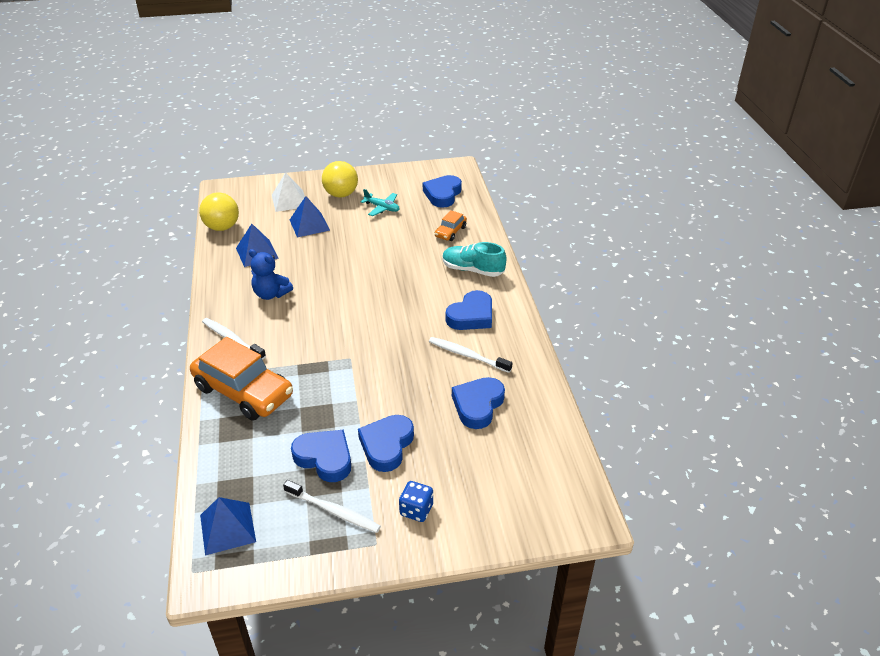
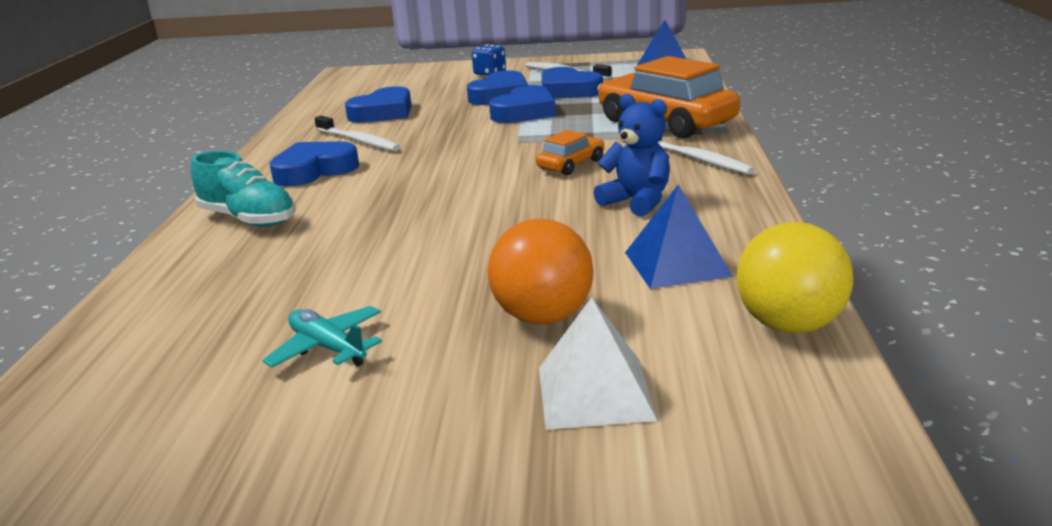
camera: 165 degrees left, 15 degrees down
blue pyramid [290,196,330,237] -> orange ball [488,219,593,324]
yellow ball [322,161,358,198] -> none
blue heart [423,175,462,208] -> blue heart moved to [489,85,556,123]
orange car [435,210,467,241] -> orange car moved to [536,130,604,175]

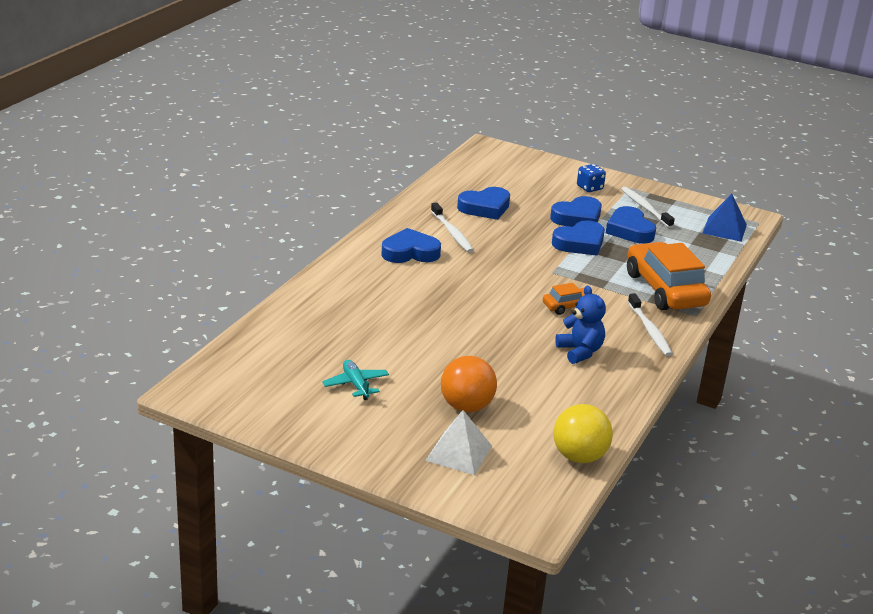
camera: 20 degrees right, 5 degrees up
turquoise shoe [191,151,296,227] -> none
blue pyramid [625,184,733,289] -> none

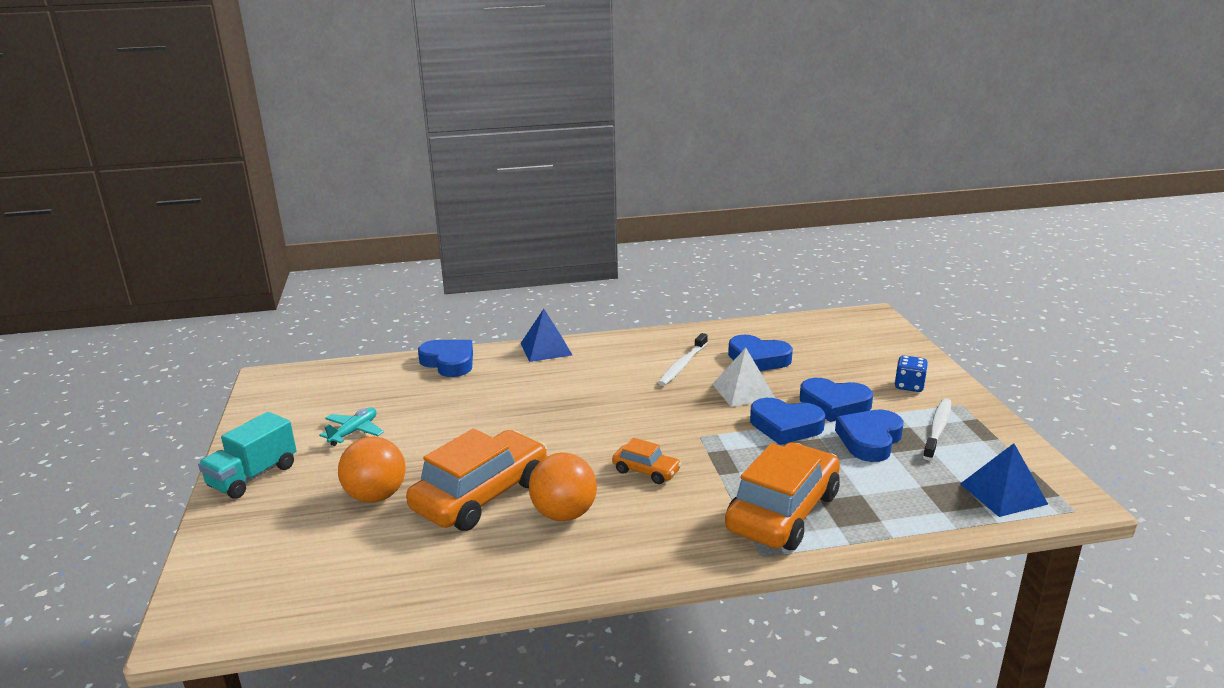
camera: 55 degrees right, 5 degrees down
blue heart [381,228,441,263] -> blue heart moved to [418,340,473,377]
white pyramid [425,410,492,475] -> white pyramid moved to [712,348,775,407]
yellow ball [553,404,613,463] -> none
blue teddy bear [555,285,606,364] -> orange ball [529,453,597,521]
white toothbrush [628,293,673,356] -> none
none -> turquoise truck [198,412,297,499]
none -> orange car [406,429,547,531]
none -> blue pyramid [521,309,572,362]

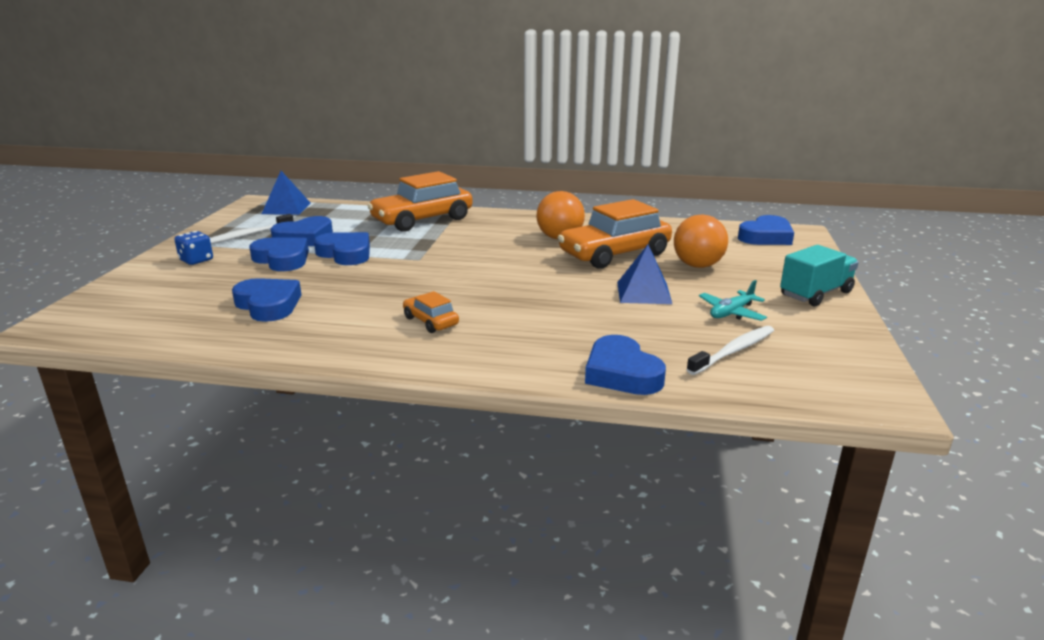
camera: 160 degrees left, 0 degrees up
blue pyramid [521,309,572,362] -> blue pyramid moved to [617,245,672,304]
orange car [612,438,681,484] -> orange car moved to [403,291,459,333]
white toothbrush [658,333,708,386] -> white toothbrush moved to [686,326,774,375]
white pyramid [712,348,775,407] -> none
none -> blue heart [738,215,794,245]

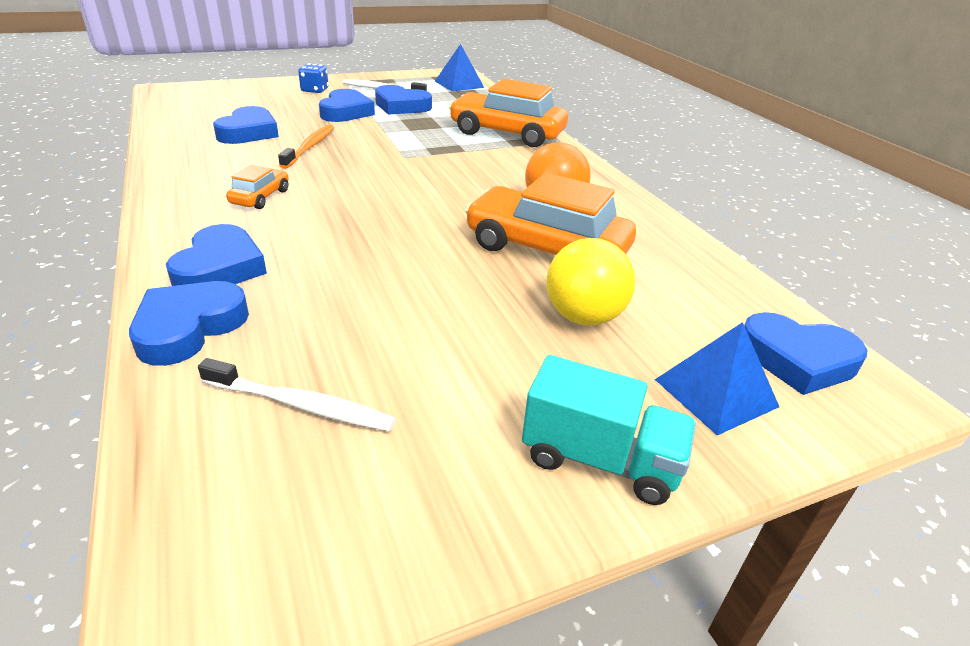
camera: 55 degrees right, 10 degrees up
blue heart [314,232,370,265] -> blue heart moved to [166,224,267,286]
blue pyramid [617,245,672,304] -> blue pyramid moved to [655,322,779,435]
orange ball [674,214,728,268] -> yellow ball [546,238,635,326]
turquoise plane [699,280,767,321] -> none
none -> orange toothbrush [278,125,334,169]

